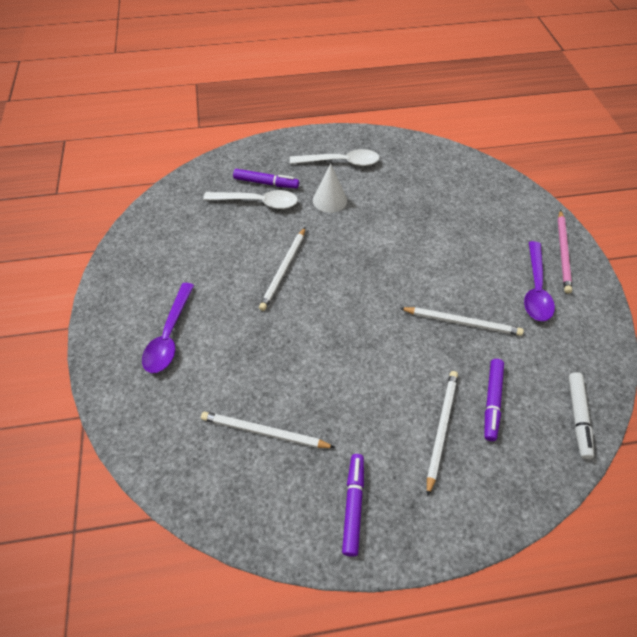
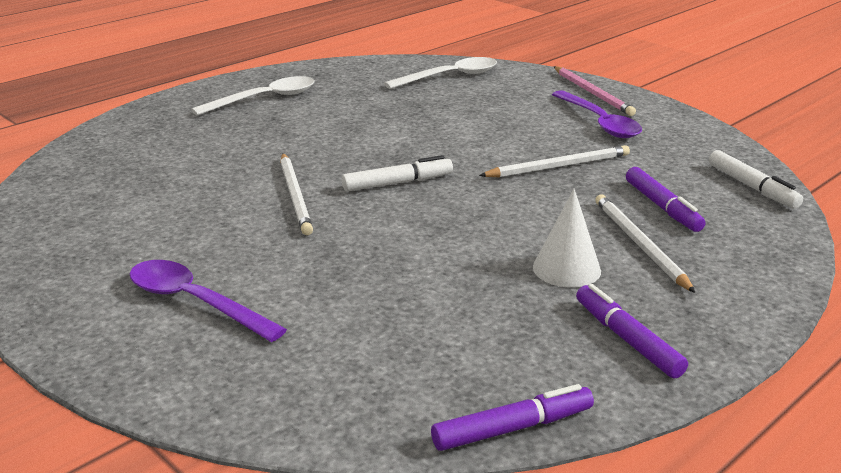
camera: 35 degrees left, 25 degrees down
purple spoon [142,283,194,373] -> purple spoon turned 150 degrees clockwise [130,260,287,342]
white pencil [201,411,335,448] -> none
white spoon [203,190,298,209] -> white spoon moved to [384,57,497,89]
purple marker [233,169,299,189] -> purple marker moved to [431,384,594,451]
white cone [313,164,347,213] -> white cone moved to [533,188,601,287]
none -> white marker [342,155,453,192]

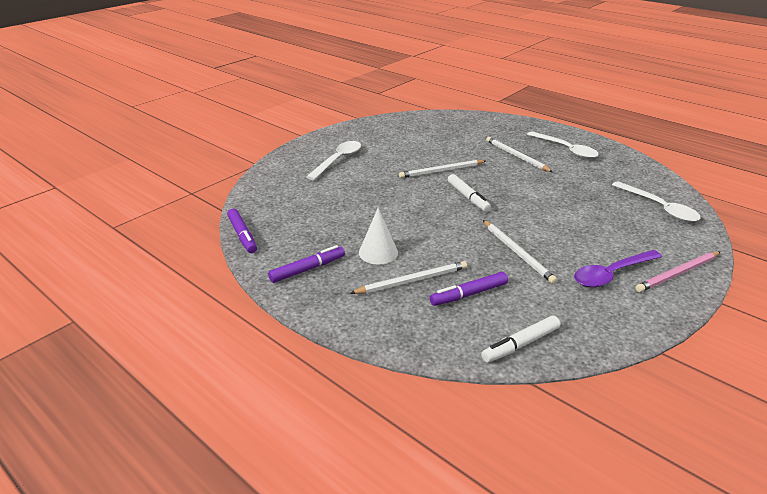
camera: 85 degrees right, 5 degrees up
purple spoon [130,260,287,342] -> white spoon [306,141,361,180]
none -> white pencil [486,137,553,172]

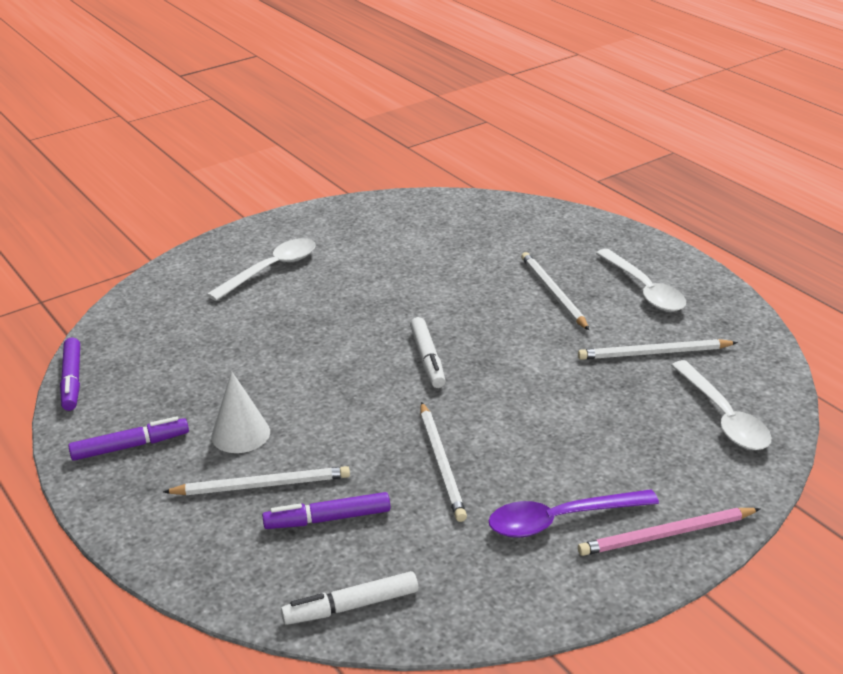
camera: 15 degrees right, 0 degrees up
white pencil [399,160,486,178] -> white pencil moved to [578,339,738,360]

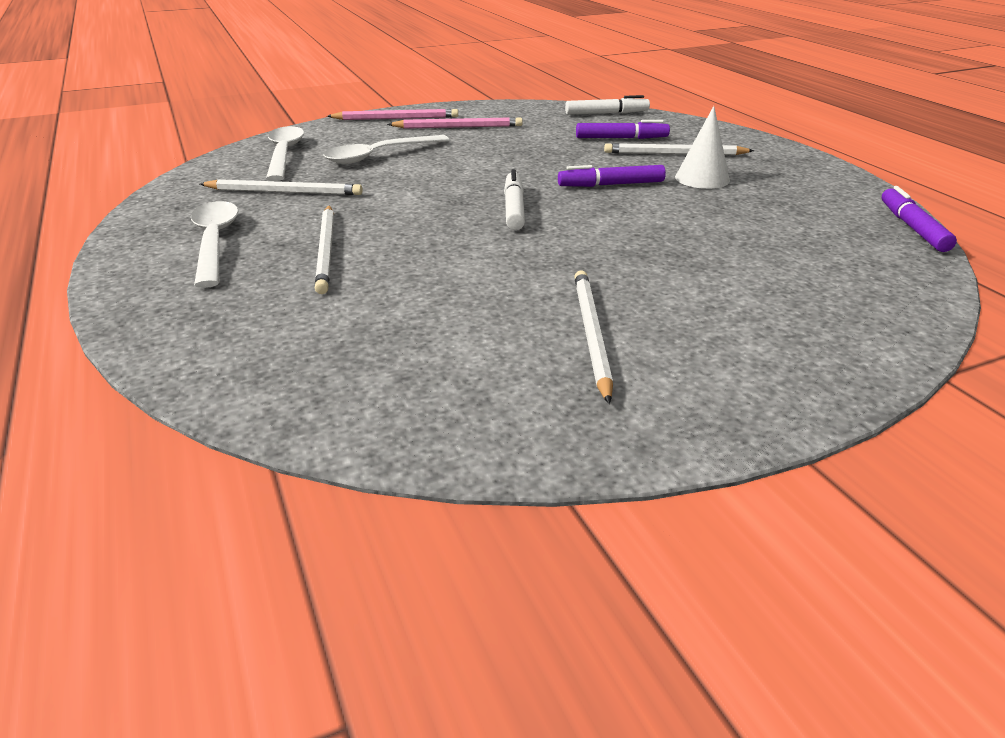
camera: 170 degrees left, 0 degrees up
purple marker [69,416,189,461] -> purple marker moved to [558,165,666,187]
white spoon [207,238,316,301] -> white spoon moved to [323,135,449,164]
white pencil [421,402,467,522] -> white pencil moved to [574,270,613,404]
purple spoon [489,489,659,538] -> pink pencil [387,117,523,129]

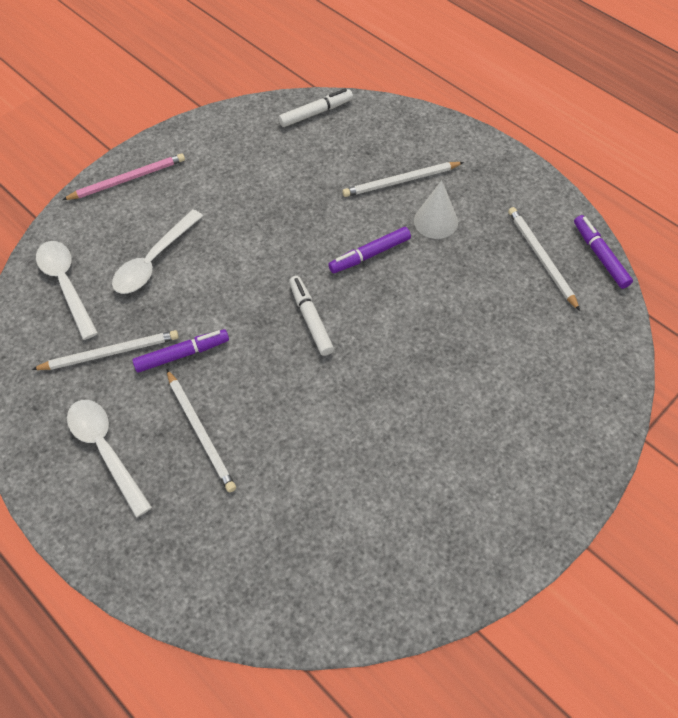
camera: 20 degrees left, 25 degrees up
pink pencil [387,117,523,129] -> none
white pencil [574,270,613,404] -> white pencil moved to [508,207,580,311]
purple marker [576,120,670,139] -> purple marker moved to [132,329,229,373]

